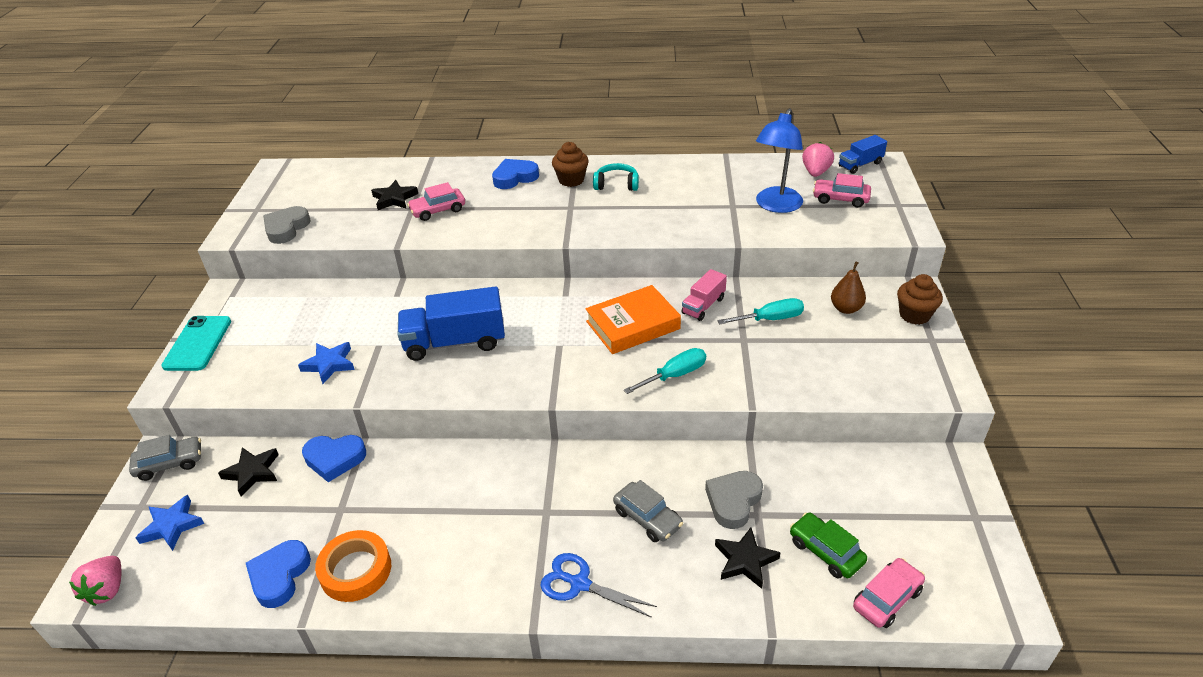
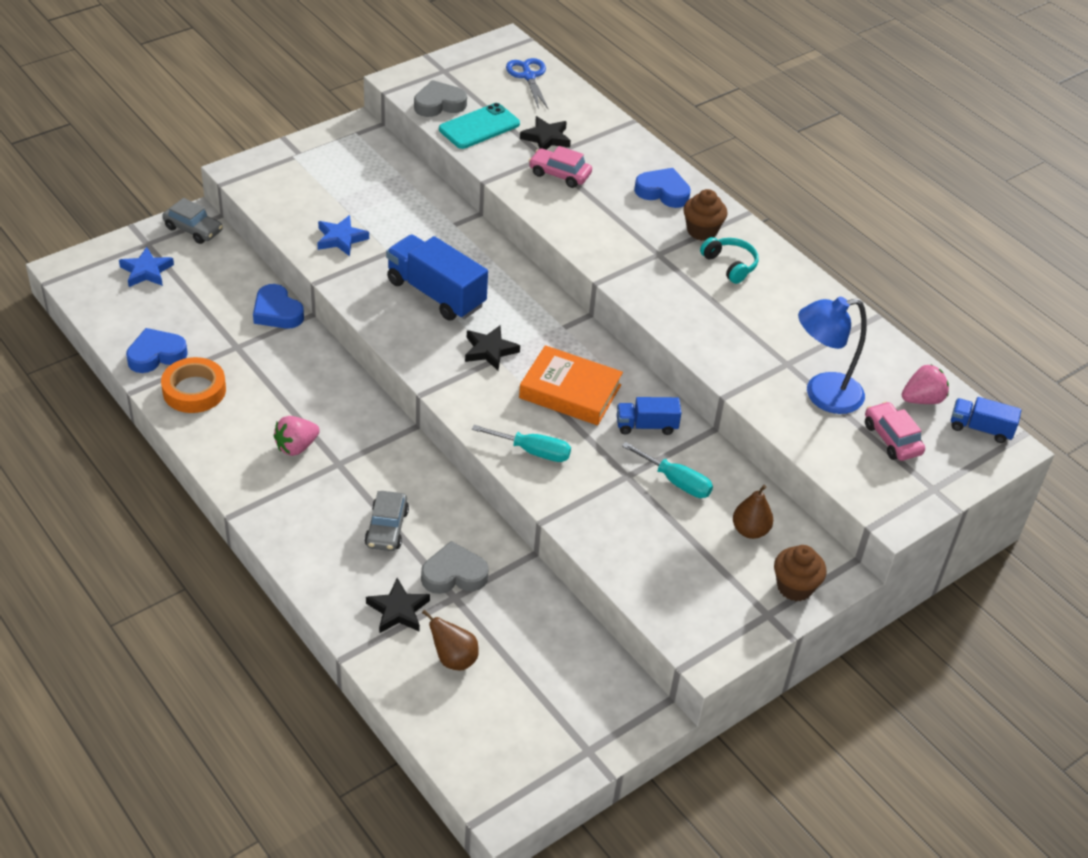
camera: 45 degrees right, 5 degrees up
pink strawberry [69,556,121,606] -> pink strawberry moved to [273,416,320,456]
turquoise phone [162,316,231,371] -> turquoise phone moved to [439,103,520,149]
black star [218,447,279,496] -> black star moved to [465,325,520,371]
blue scissors [540,553,657,618] -> blue scissors moved to [506,58,549,110]
pink truck [682,269,727,321] -> blue truck [617,397,681,435]
green car [790,512,867,579] -> brown pear [422,610,479,670]
pink car [853,558,925,628] -> none

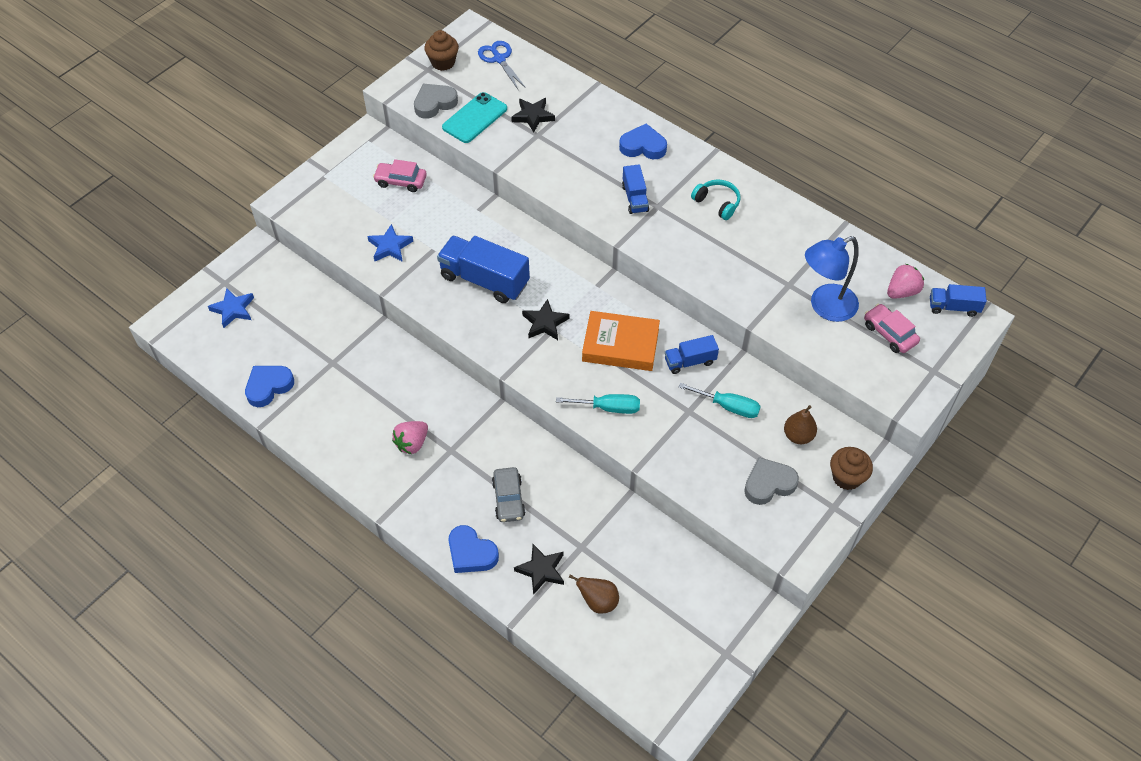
camera: 10 degrees left, 10 degrees up
orange tape [161,357,226,413] -> none
grey car [162,198,223,244] -> none
blue heart [253,284,304,329] -> blue heart moved to [448,525,499,573]
grey heart [421,541,489,594] -> grey heart moved to [744,457,799,505]
pink car [529,146,592,188] -> pink car moved to [373,159,427,192]
brown cupcake [684,189,727,241] -> brown cupcake moved to [424,30,459,71]
none -> blue truck [622,164,649,214]

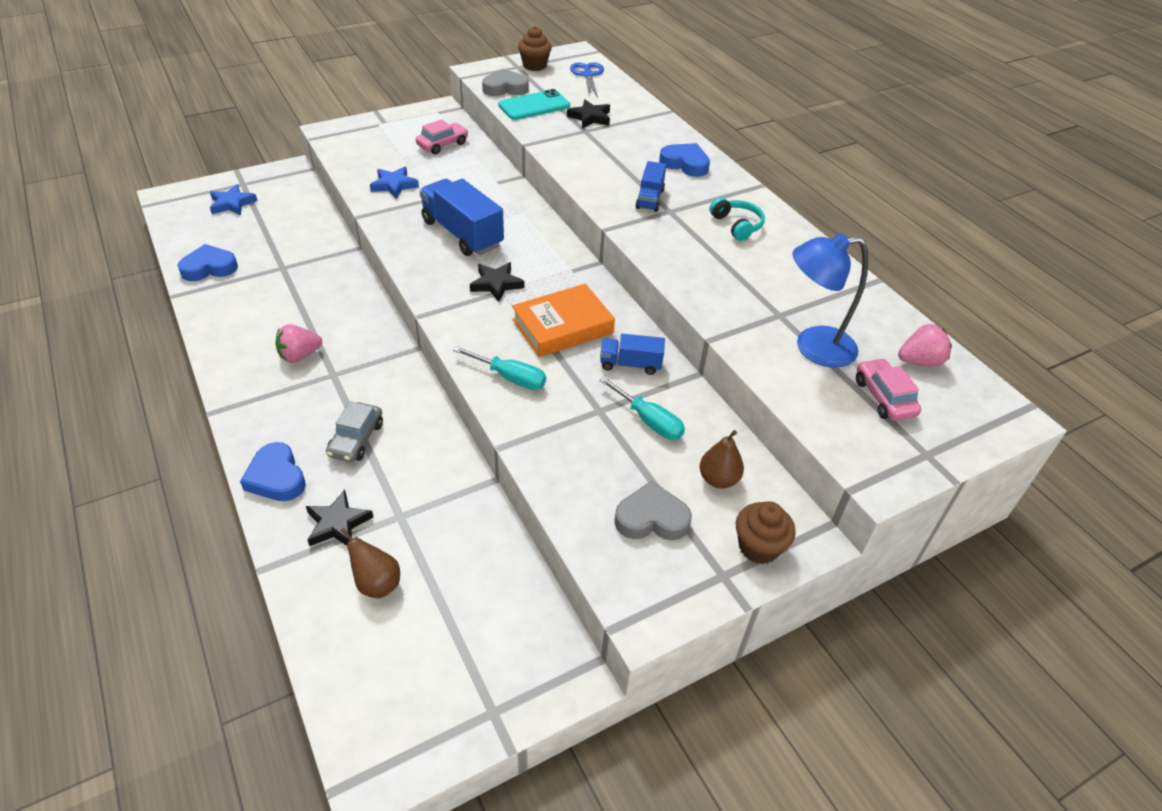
camera: 20 degrees right, 10 degrees down
pink car [373,159,427,192] -> pink car turned 105 degrees clockwise [416,119,468,154]
orange book [582,311,660,371] -> orange book turned 60 degrees counterclockwise [512,284,615,357]
blue truck [930,284,987,317] -> none

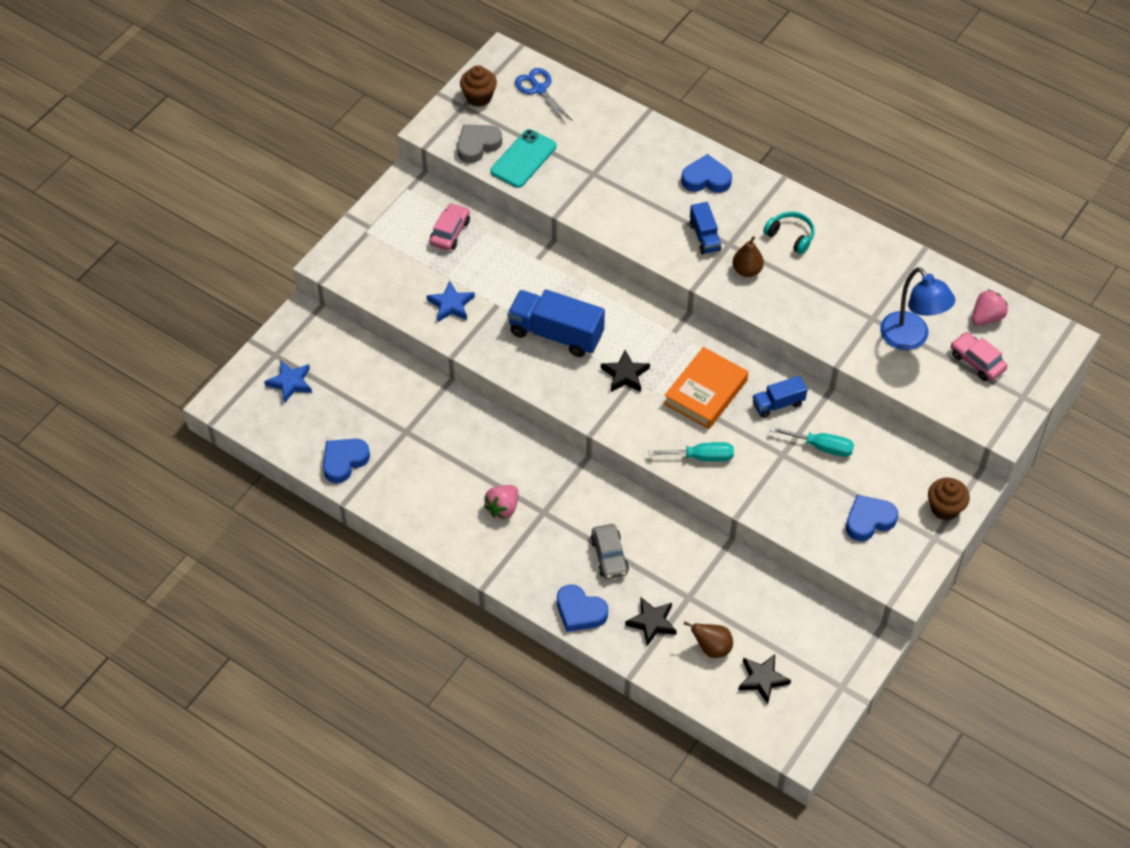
camera: 25 degrees left, 10 degrees up
black star [567,100,610,128] -> black star moved to [738,654,791,704]
grey heart [614,481,692,540] -> blue heart [846,495,898,541]
brown pear [700,430,744,488] -> brown pear moved to [733,236,764,277]
blue lamp [792,233,868,368] -> blue lamp turned 90 degrees counterclockwise [880,267,955,350]

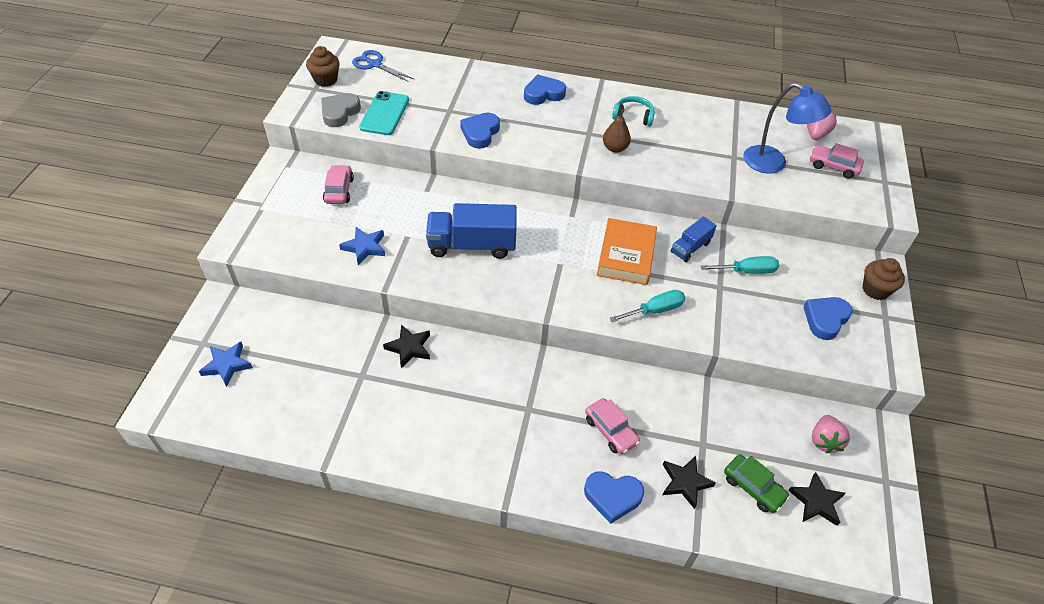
camera: 25 degrees left, 5 degrees down
blue heart [323,439,370,483] -> blue heart moved to [460,113,500,149]
pink strawberry [484,485,518,519] -> pink strawberry moved to [812,415,850,454]
grey car [590,524,629,579] -> pink car [585,398,640,454]
black star [601,350,650,392] -> black star moved to [383,324,430,368]
brown pear [684,622,733,658] -> green car [724,454,790,513]
blue truck [690,202,721,254] -> none

